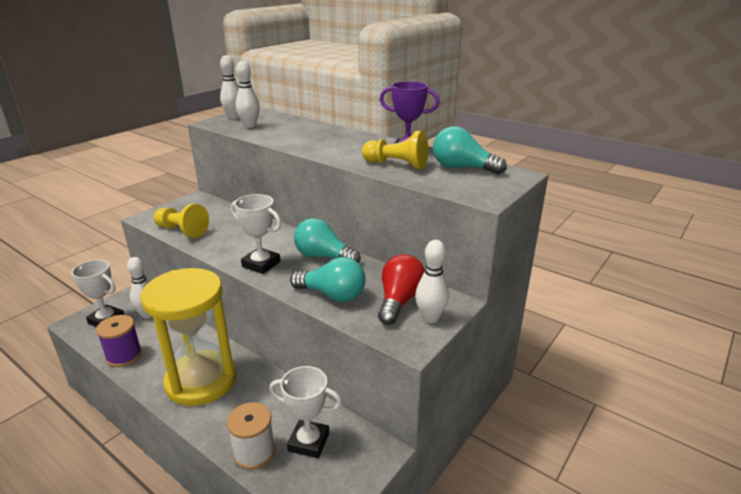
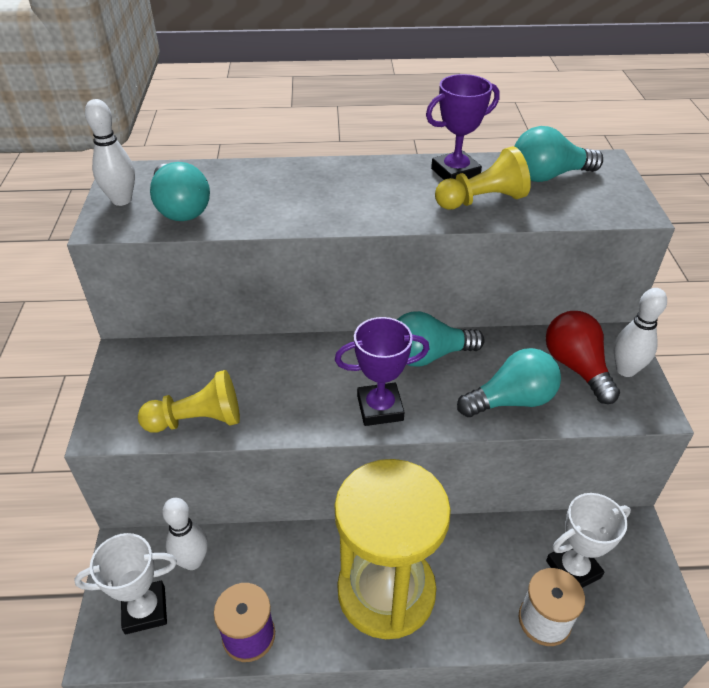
camera: 40 degrees left, 15 degrees up
white trophy [231,194,281,274] -> purple trophy [335,317,429,426]
white bowling pin [236,61,260,128] -> turquoise light bulb [150,162,210,221]

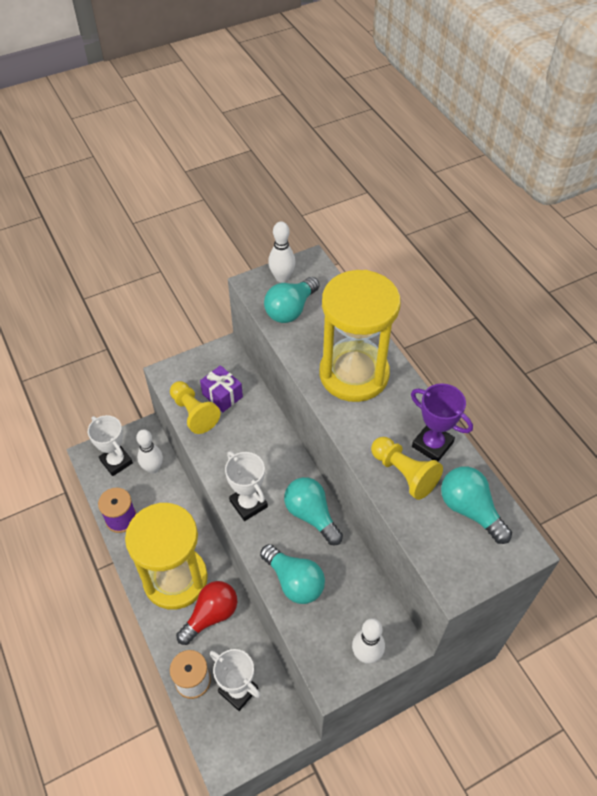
camera: 65 degrees right, 10 degrees up
purple trophy [335,317,429,426] -> white trophy [225,451,268,521]
red light bulb [546,311,620,404] -> red light bulb moved to [176,581,237,645]
none -> purple gift [200,365,243,412]
none -> yellow hourglass [319,270,401,402]

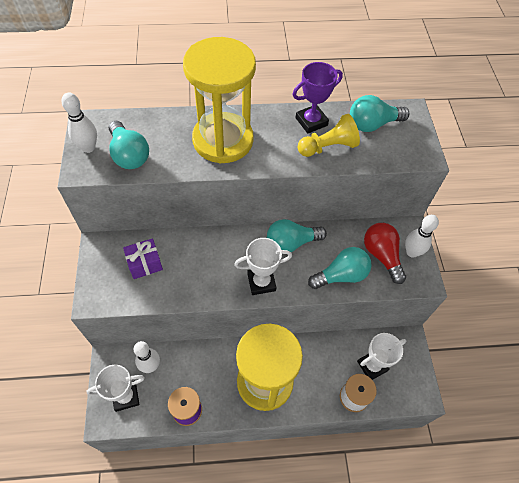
camera: 70 degrees left, 5 degrees up
yellow pawn [170,381,220,434] -> none
red light bulb [176,581,237,645] -> red light bulb moved to [364,223,406,284]

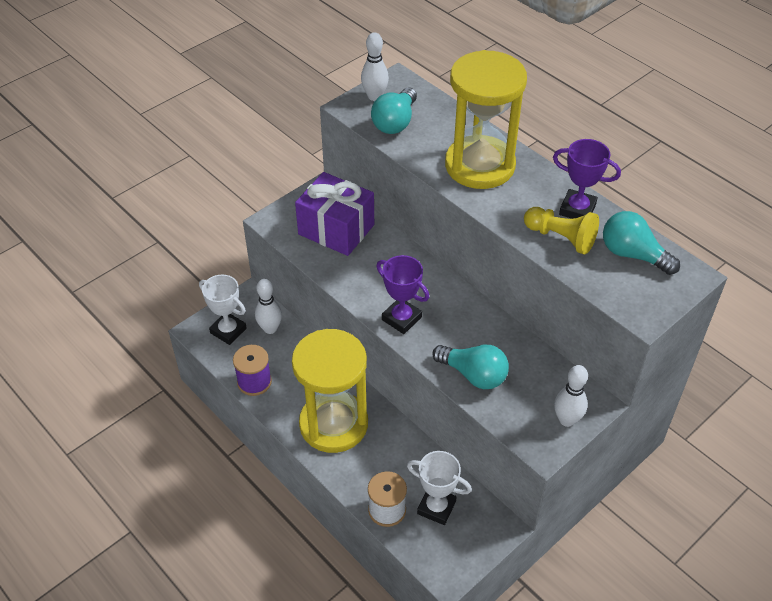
camera: 55 degrees right, 10 degrees down
purple gift [123,238,163,279] -> purple gift [295,172,374,256], size x1.79
white trophy [234,238,292,295] -> purple trophy [376,255,429,334]
turquoise light bulb [267,219,327,252] -> none
red light bulb [364,223,406,284] -> none

